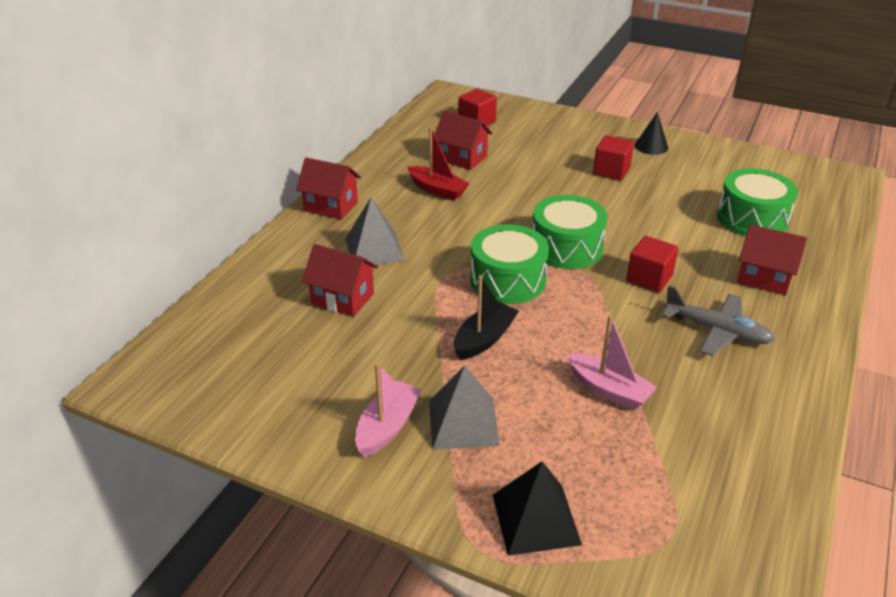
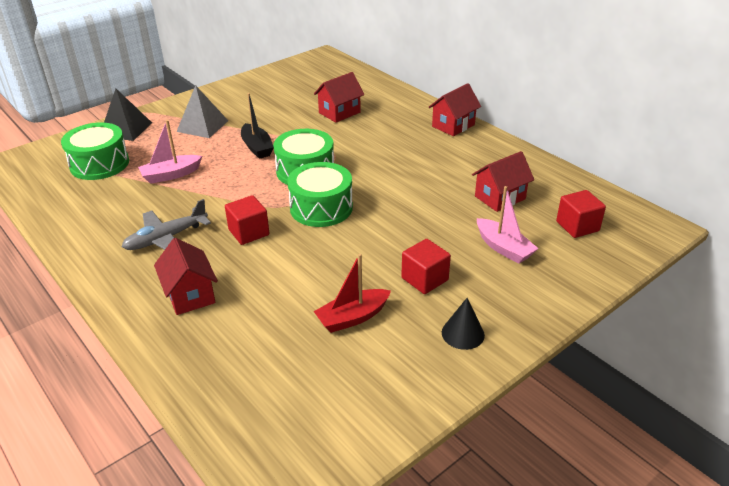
camera: 115 degrees right, 0 degrees up
grey pyramid [346,197,404,264] -> none
pink boat [355,363,422,457] -> pink boat moved to [477,186,539,264]
red boat [408,127,470,201] -> red boat moved to [314,254,391,333]
green drum [717,168,798,236] -> green drum moved to [61,122,129,180]
red house [737,224,807,295] -> red house turned 75 degrees counterclockwise [154,238,218,315]

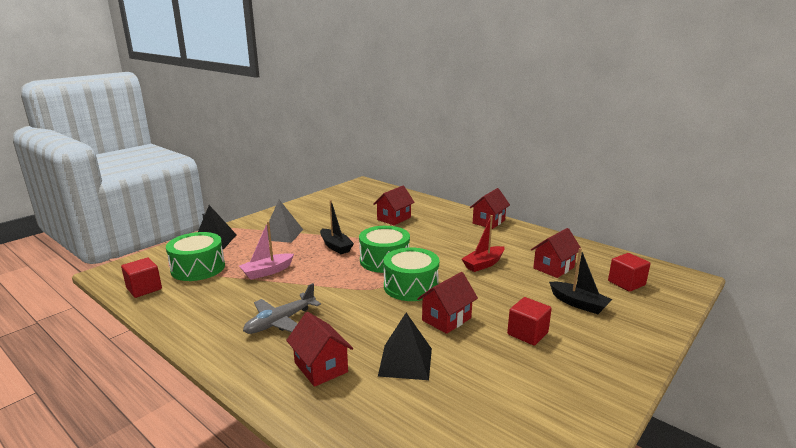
camera: 10 degrees left, 15 degrees down
red cube [225,195,269,245] -> red cube moved to [121,258,162,298]
red boat [314,254,391,333] -> red boat moved to [462,215,504,272]
black cone [442,298,485,350] -> none
pink boat [477,186,539,264] -> black boat [549,248,612,314]
none -> black pyramid [378,313,432,380]
none -> red house [417,272,478,334]

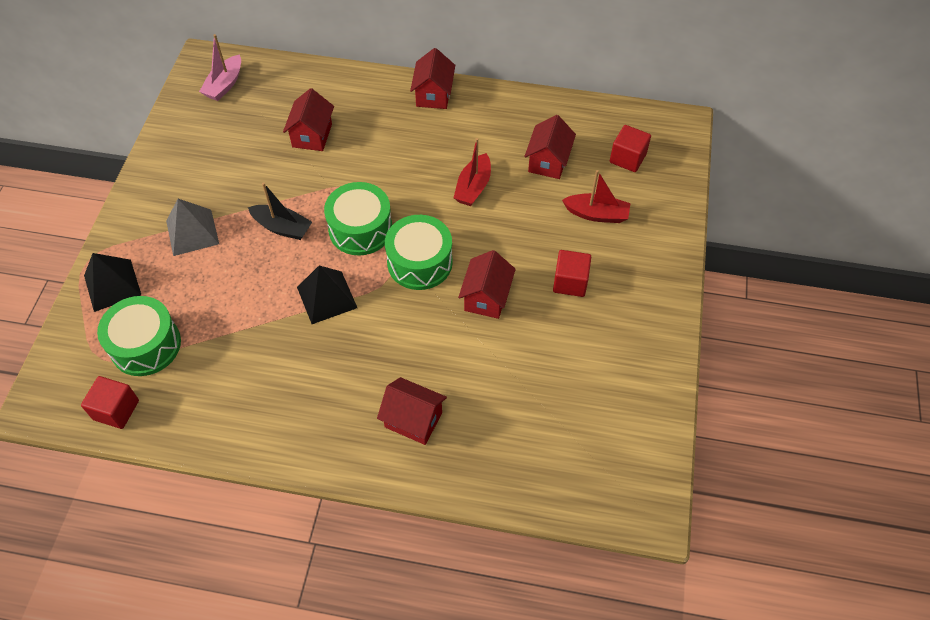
camera: 30 degrees left, 35 degrees up
pink boat [239,221,294,280] -> pink boat moved to [199,34,241,101]
grey plane [243,283,321,334] -> none
black pyramid [378,313,432,380] -> black pyramid moved to [297,265,357,324]
black boat [549,248,612,314] -> red boat [562,170,631,223]

